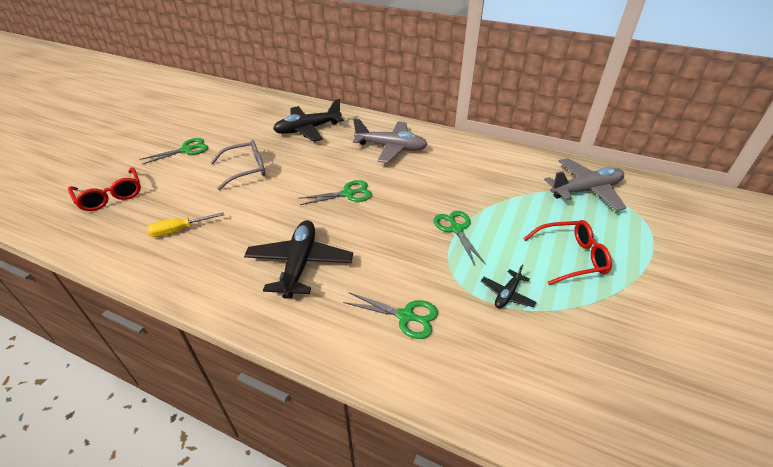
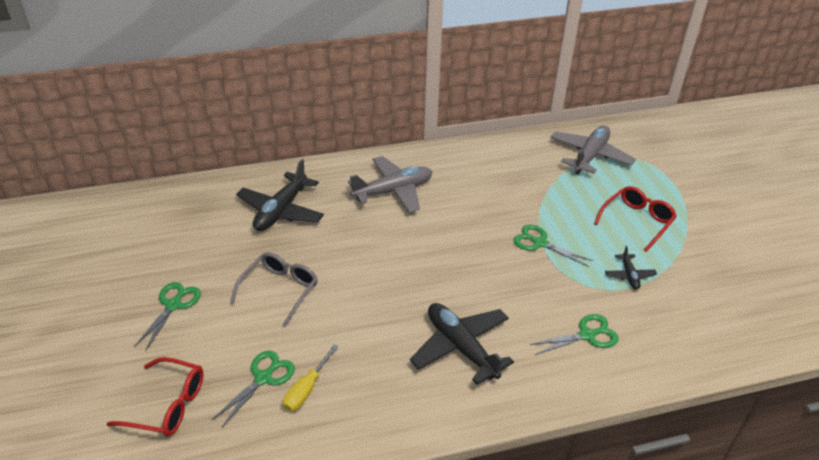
camera: 40 degrees left, 0 degrees up
green scissors [298,180,372,205] -> green scissors moved to [211,351,295,428]

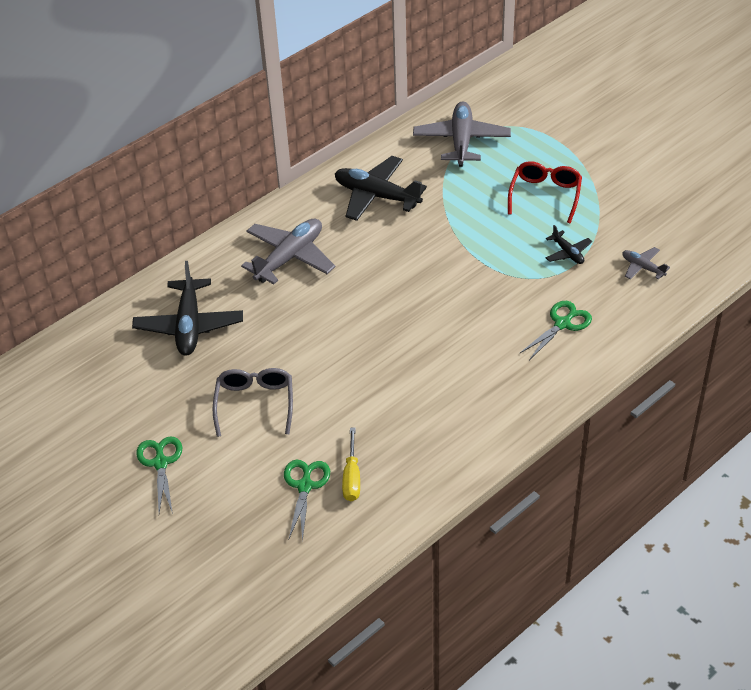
camera: 25 degrees left, 5 degrees up
red glasses [106,357,204,436] -> none
black plane [410,303,514,385] -> black plane moved to [335,156,427,221]
green scissors [513,225,593,267] -> none
none -> grey plane [622,247,670,280]

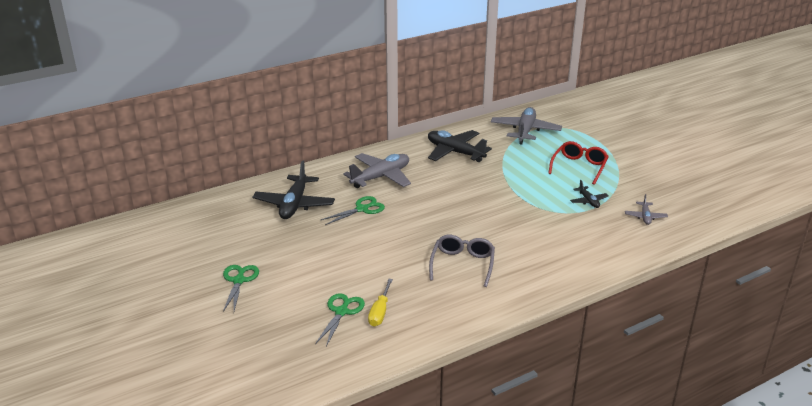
camera: 10 degrees right, 15 degrees down
grey glasses [213,368,293,437] -> grey glasses moved to [429,235,495,287]
green scissors [519,301,592,360] -> green scissors moved to [321,196,385,225]
grey plane [622,247,670,280] -> grey plane turned 135 degrees counterclockwise [625,194,668,225]

